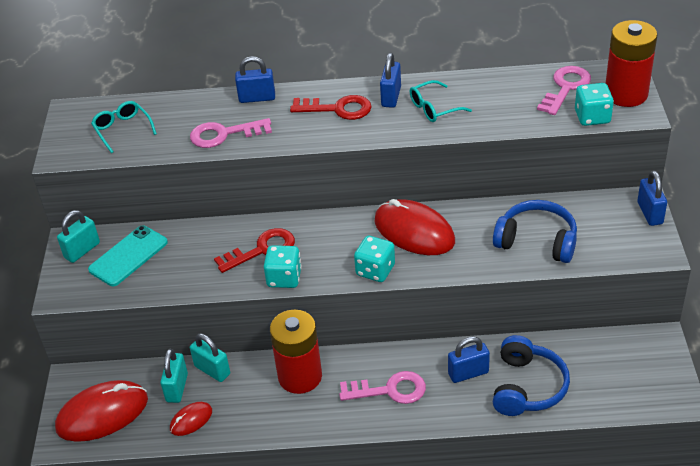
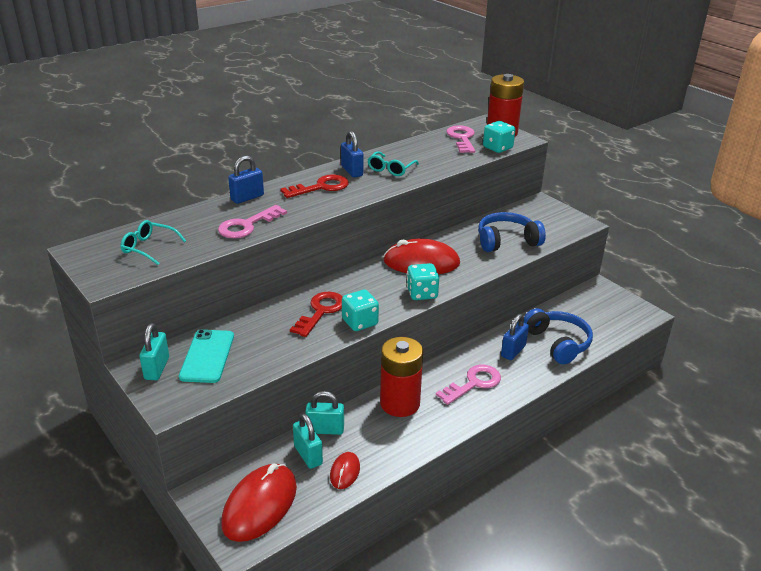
camera: 40 degrees left, 10 degrees down
blue padlock [637,170,667,226] -> none

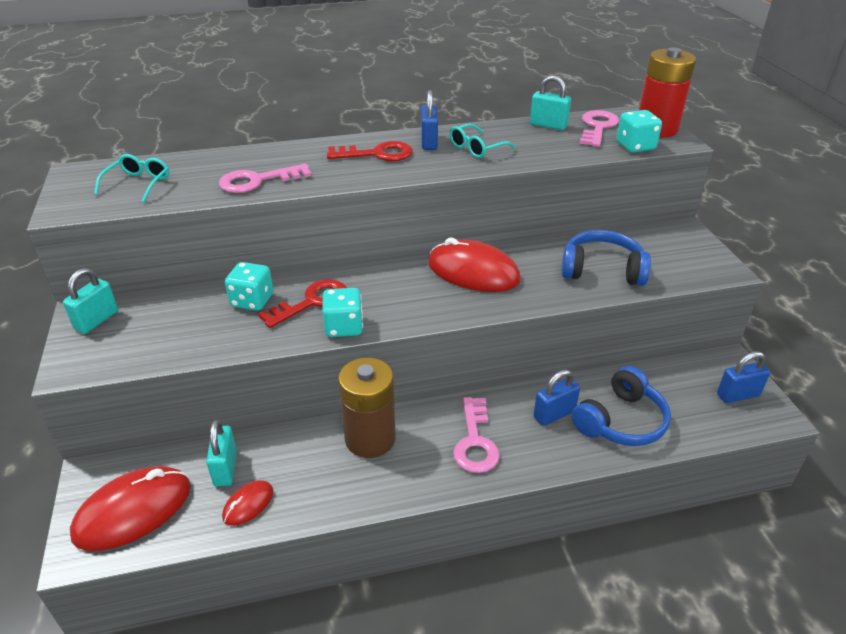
camera: 25 degrees right, 5 degrees up
turquoise glasses [121,220,186,265] -> turquoise glasses turned 60 degrees clockwise [94,154,169,202]
turquoise phone [179,329,234,383] -> none
blue padlock [228,156,264,204] -> blue padlock moved to [717,351,770,403]
turquoise padlock [305,391,344,435] -> turquoise padlock moved to [530,75,571,130]
red battery [380,337,423,417] -> brown battery [338,358,396,458]
turquoise dice [407,263,439,300] -> turquoise dice moved to [225,262,273,311]
pink key [436,365,501,405] -> pink key turned 105 degrees clockwise [453,397,500,473]
blue headphones [524,308,593,365] -> blue headphones turned 45 degrees clockwise [572,366,671,446]

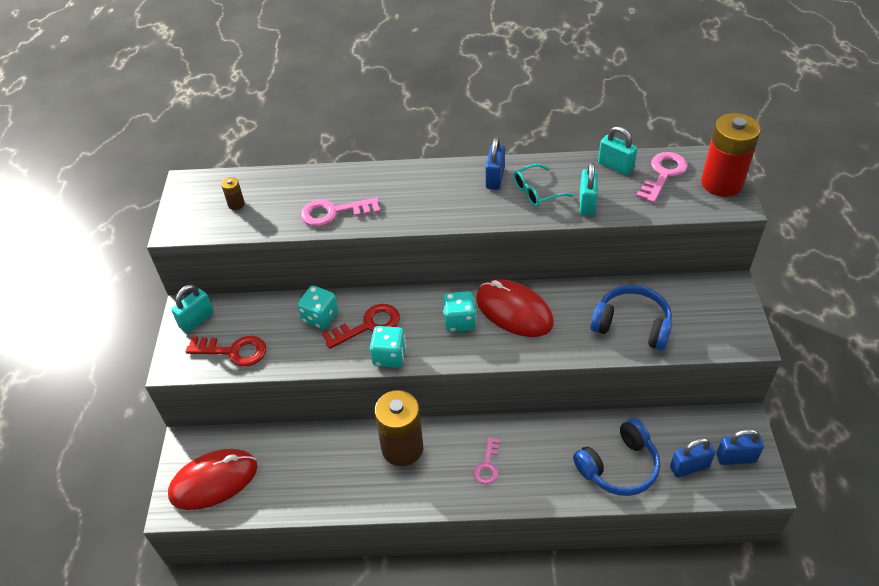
camera: 15 degrees right, 10 degrees up
turquoise glasses [94,154,169,202] -> brown battery [221,177,245,210]
turquoise padlock [206,419,237,487] -> turquoise padlock moved to [580,162,598,216]
red mouse [222,480,273,526] -> none
red key [327,141,413,161] -> red key moved to [185,336,266,367]
pink key [453,397,500,473] -> pink key [473,437,500,485], size x0.65
blue padlock [533,370,580,426] -> blue padlock moved to [670,438,716,478]
turquoise dice [616,110,662,152] -> turquoise dice moved to [443,291,476,332]

